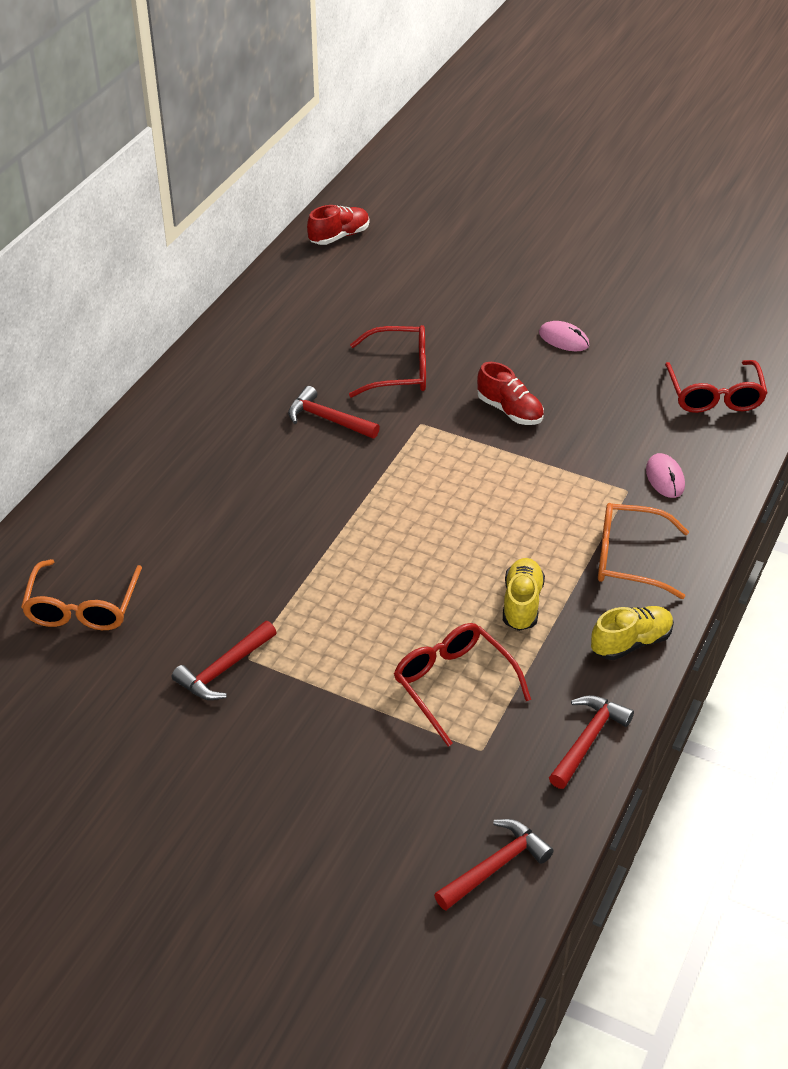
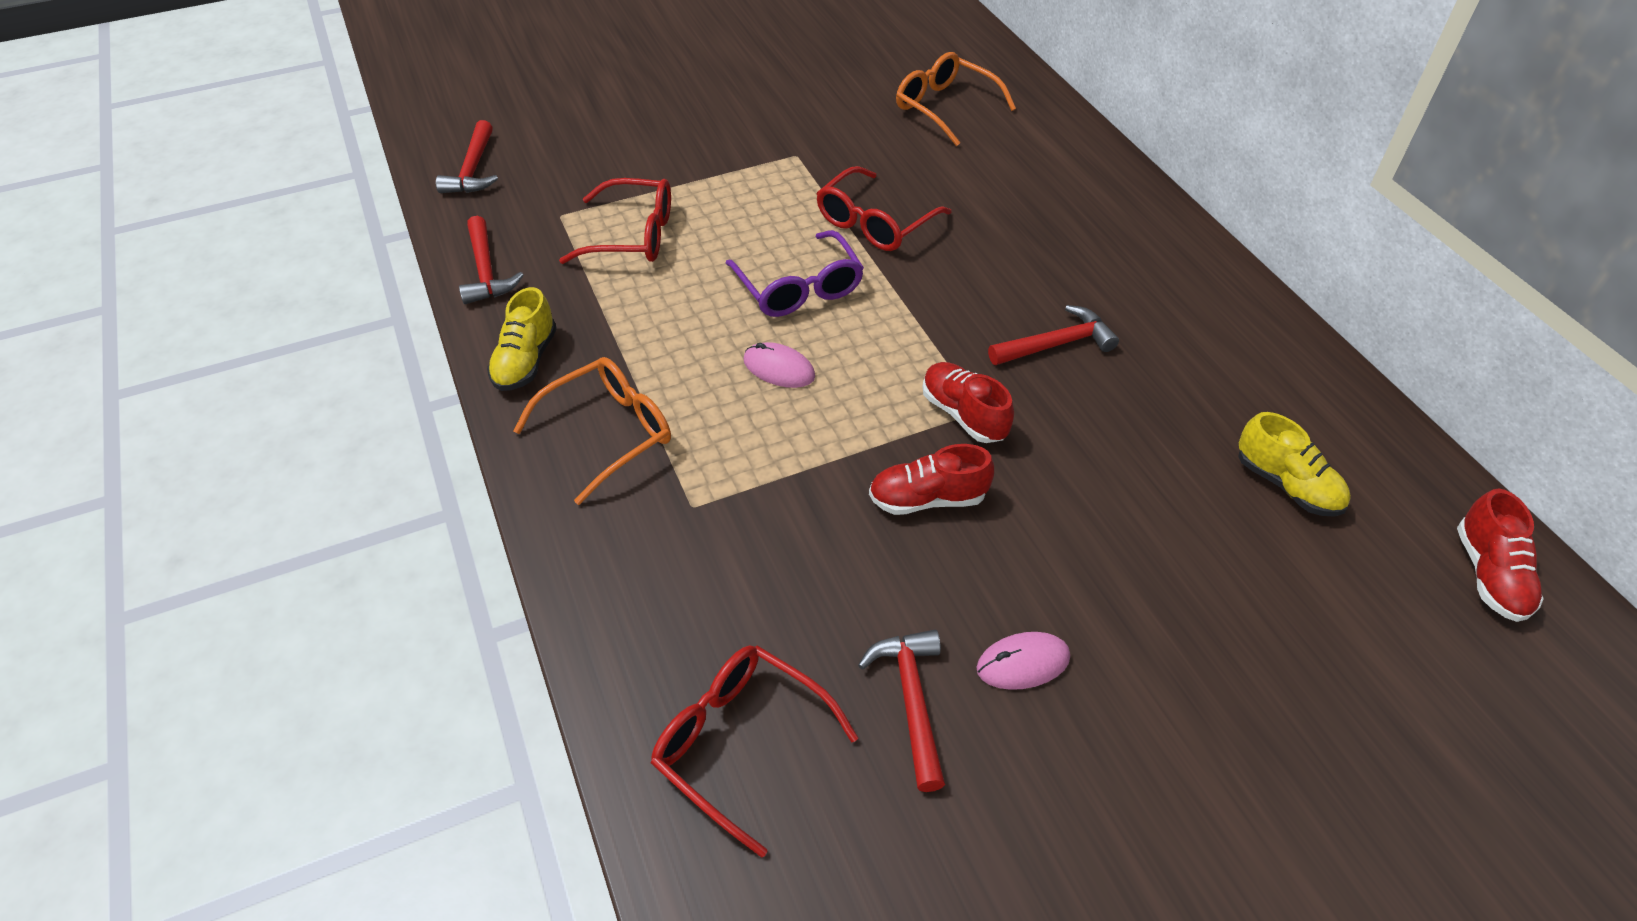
camera: 130 degrees right, 5 degrees up
red hammer [172,621,277,700] -> red hammer moved to [858,630,945,792]
red glasses [349,325,426,398] -> red glasses moved to [816,166,951,251]
yellow shoe [503,558,545,631] -> yellow shoe moved to [1238,412,1351,517]
pink mouse [646,453,685,498] -> pink mouse moved to [744,342,815,388]
none -> purple glasses [725,230,864,317]
none -> red shoe [923,362,1014,443]

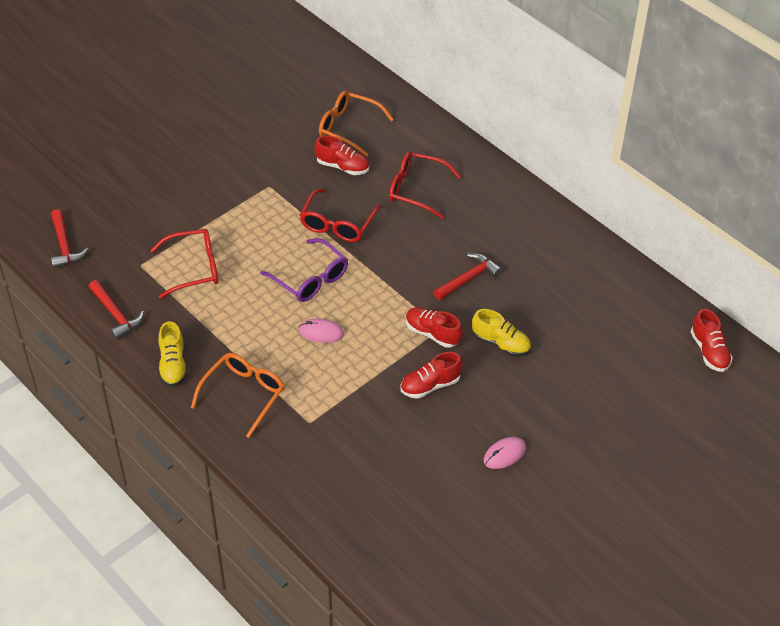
camera: 20 degrees left, 0 degrees up
red glasses [651,645,858,858] -> red glasses moved to [389,151,461,219]
red hammer [858,630,945,792] -> none
yellow shoe [1238,412,1351,517] -> yellow shoe moved to [472,309,531,357]
none -> red shoe [314,135,369,175]

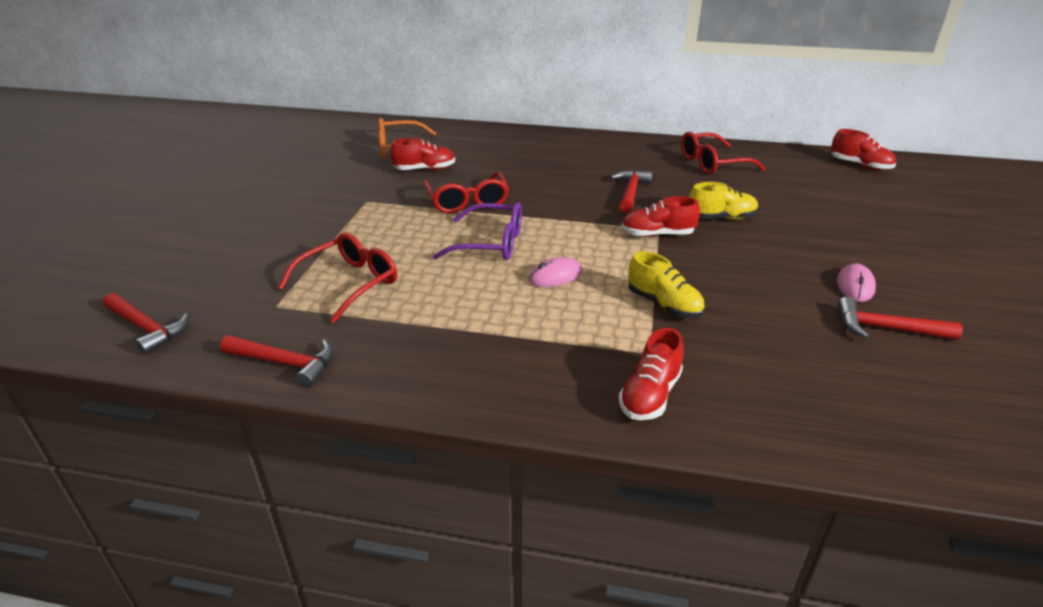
camera: 35 degrees left, 15 degrees down
yellow shoe [158,321,187,387] -> yellow shoe moved to [628,251,705,318]
orange glasses [191,353,285,438] -> none
red glasses [389,151,461,219] -> red glasses moved to [681,131,765,174]
red shoe [401,352,463,399] -> red shoe moved to [618,328,684,420]
none -> red hammer [838,297,963,340]

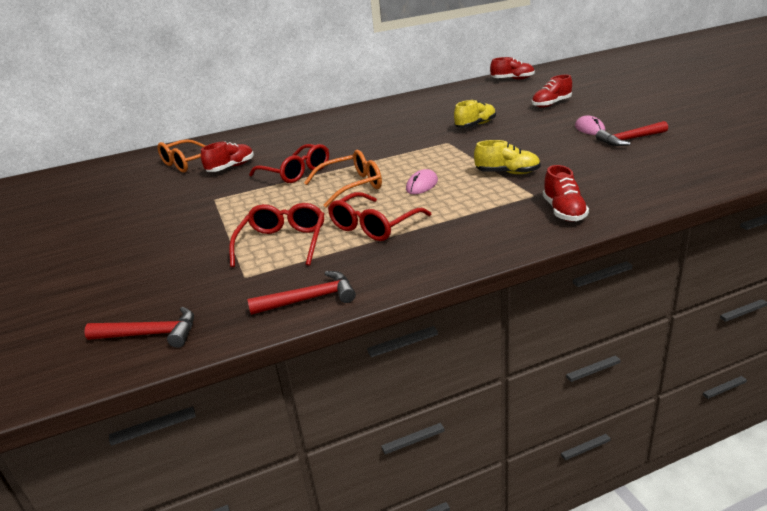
camera: 30 degrees left, 5 degrees down
purple glasses [433,203,522,260] -> orange glasses [304,150,382,208]
red hammer [611,170,653,213] -> none
red shoe [621,196,700,237] -> red shoe moved to [532,75,572,108]
red glasses [681,131,765,174] -> red glasses moved to [328,192,432,241]

